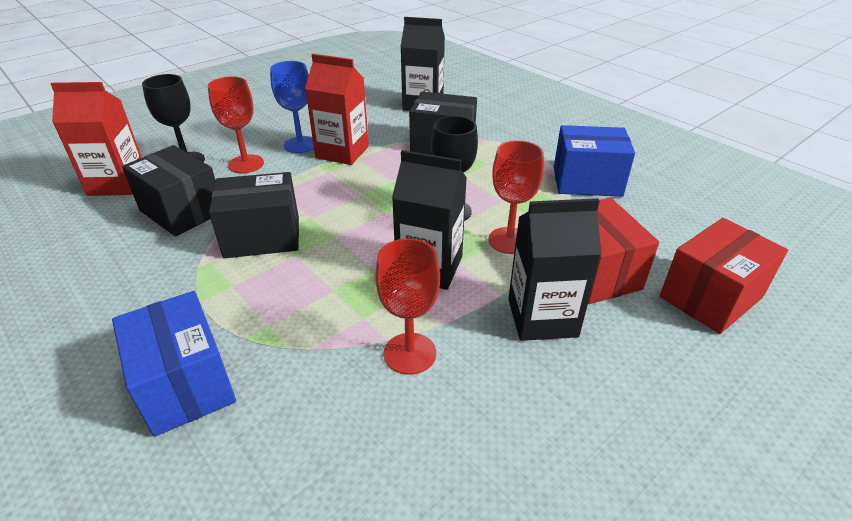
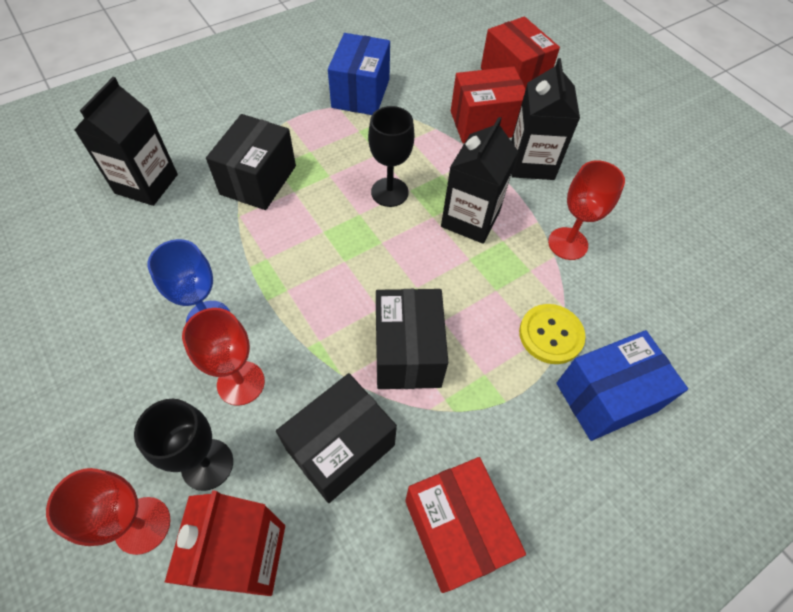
camera: 85 degrees left, 20 degrees up
red carton [305,54,369,165] -> none
red goblet [488,140,544,254] -> red goblet moved to [46,468,170,555]
none -> red box [405,457,526,593]
none -> yellow button [519,304,586,364]

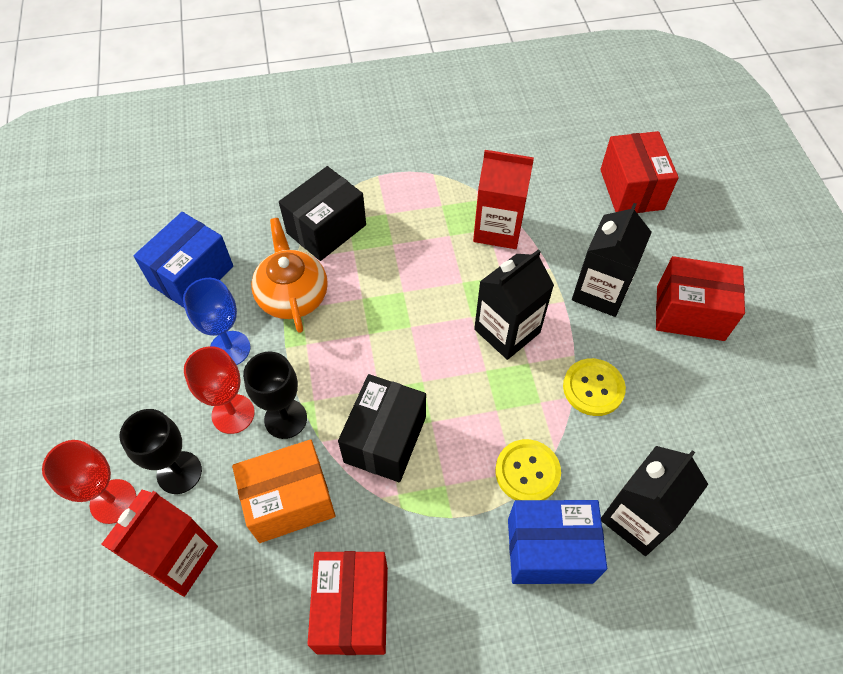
camera: 25 degrees right, 0 degrees up
black carton [75,77,178,206] -> black carton moved to [601,446,708,556]
black box [276,373,397,503] -> orange box [232,439,336,543]
blue box [328,33,390,115] -> blue box moved to [133,212,233,308]
black goblet [368,106,414,207] -> black goblet moved to [243,352,307,439]
red box [451,67,526,144] -> red box moved to [656,256,745,341]
red goblet [548,160,625,260] -> yellow button [563,358,626,416]
none -> orange teapot [251,218,328,333]
none -> red carton [473,150,534,249]

